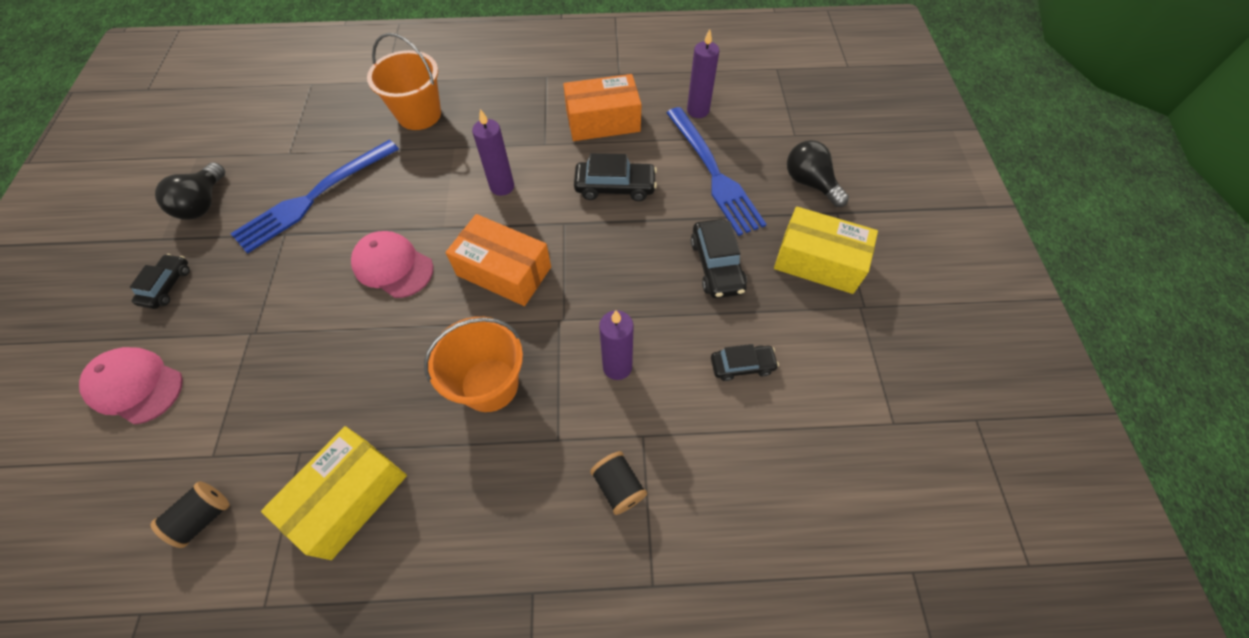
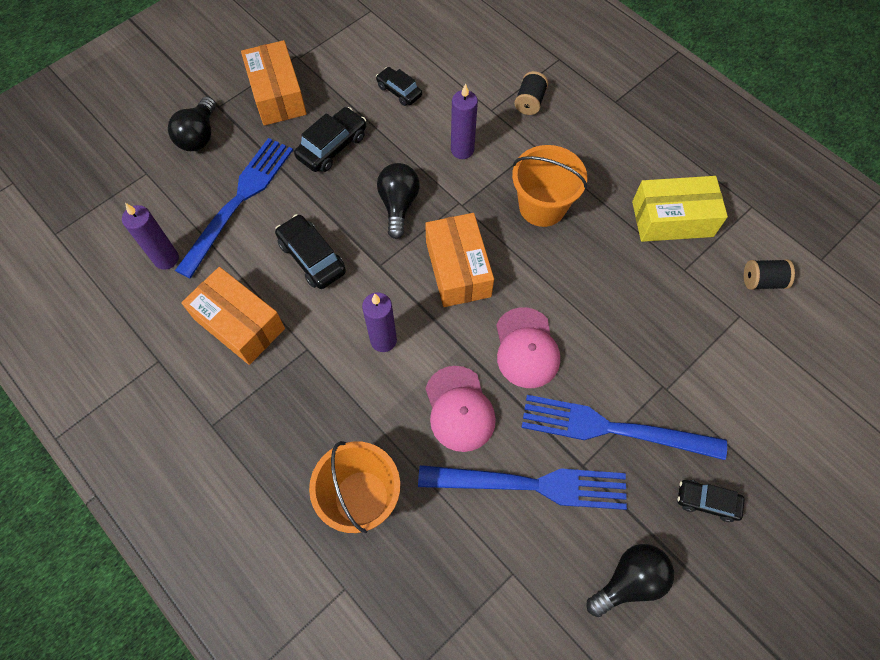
camera: 130 degrees left, 5 degrees up
pink cap [79,347,183,424] -> pink cap moved to [425,366,496,452]
black car [130,254,190,309] -> black car turned 45 degrees clockwise [677,480,745,522]
yellow box [774,206,878,294] -> orange box [241,40,307,126]
none -> black light bulb [377,163,420,239]
none -> blue fork [522,395,727,460]

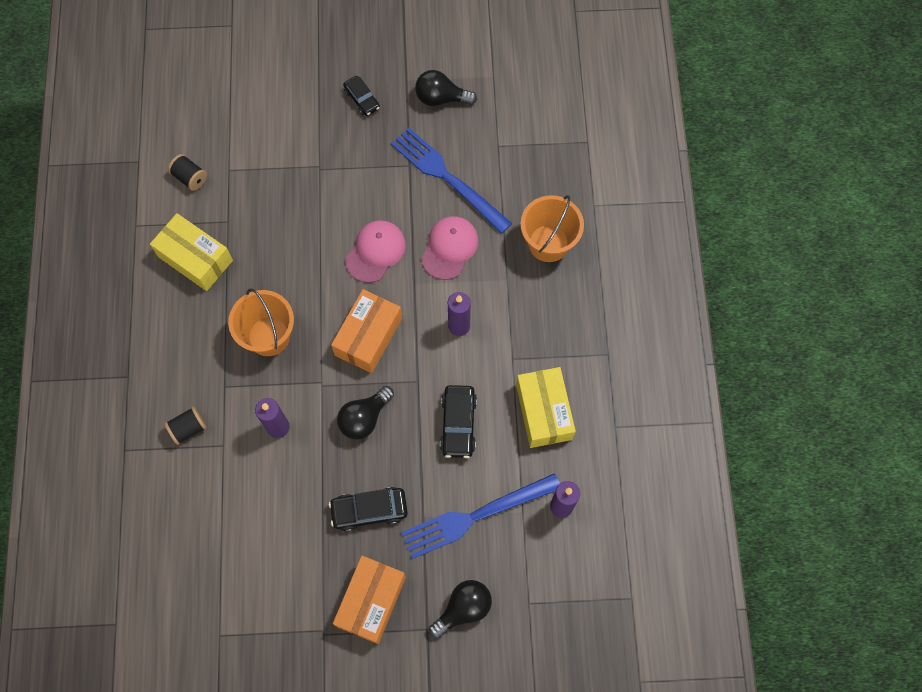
camera: 140 degrees left, 5 degrees up
orange box [181,267,285,365] -> yellow box [516,367,576,448]
black car [376,67,422,106] -> none
blue fork [522,395,727,460] -> none

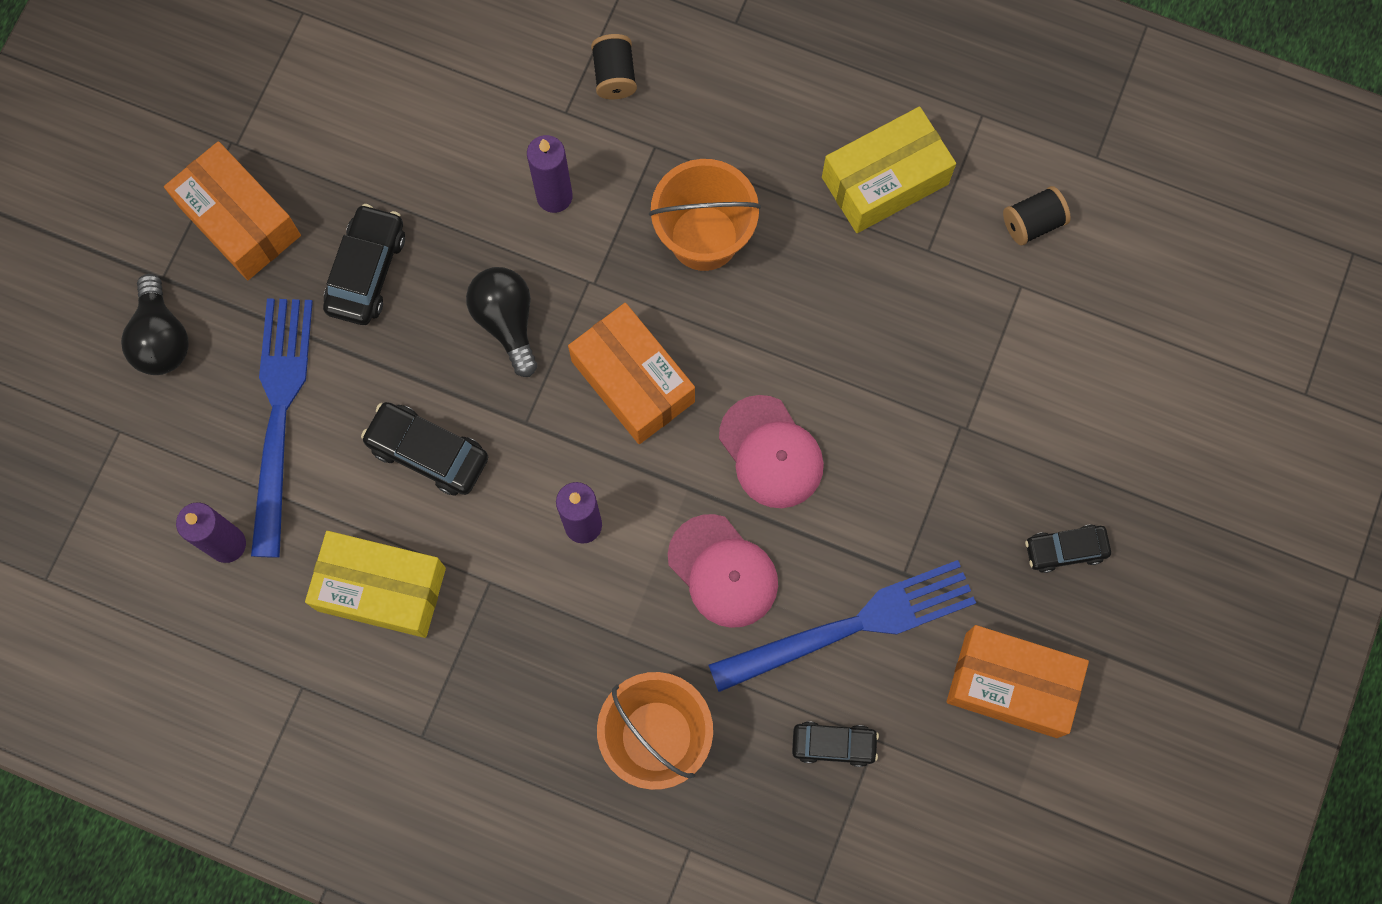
camera: 115 degrees right, 5 degrees up
black light bulb [415,70,477,106] -> orange box [947,625,1089,738]
none -> black car [792,721,879,767]

